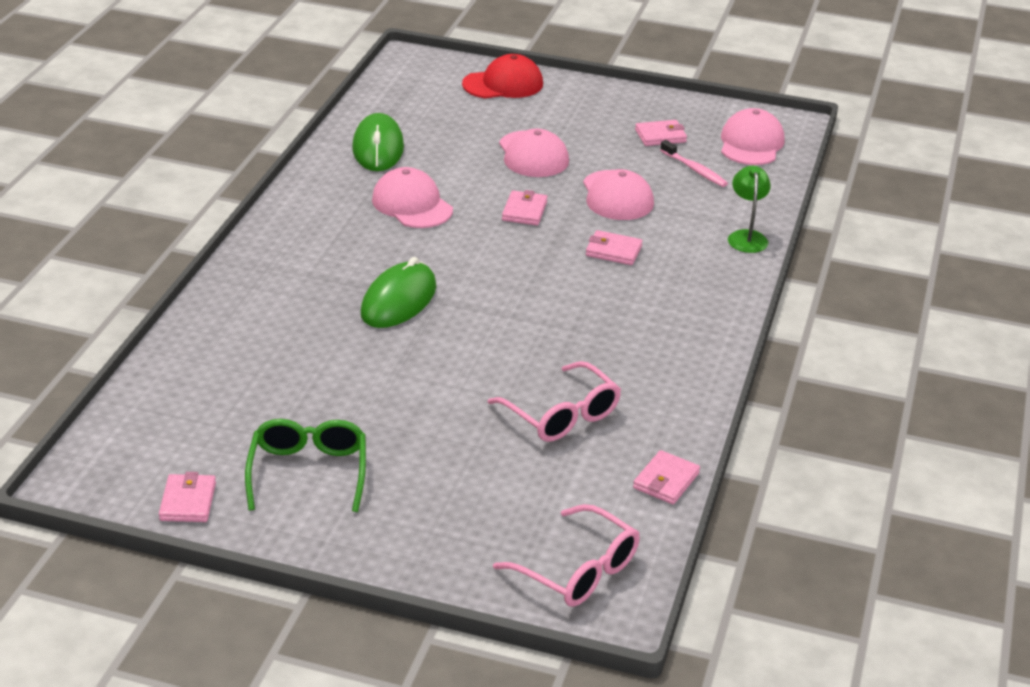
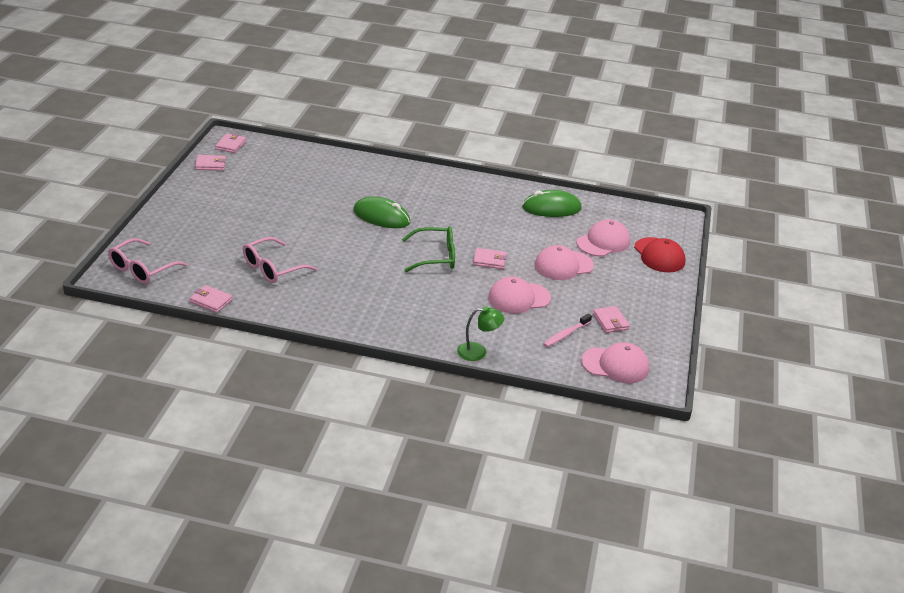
camera: 85 degrees right, 0 degrees up
green glasses [245,419,366,512] -> green glasses moved to [402,226,455,272]
pink cap [372,167,453,228] -> pink cap moved to [577,219,630,257]
pink wallet [586,230,643,265] -> pink wallet moved to [215,133,246,153]

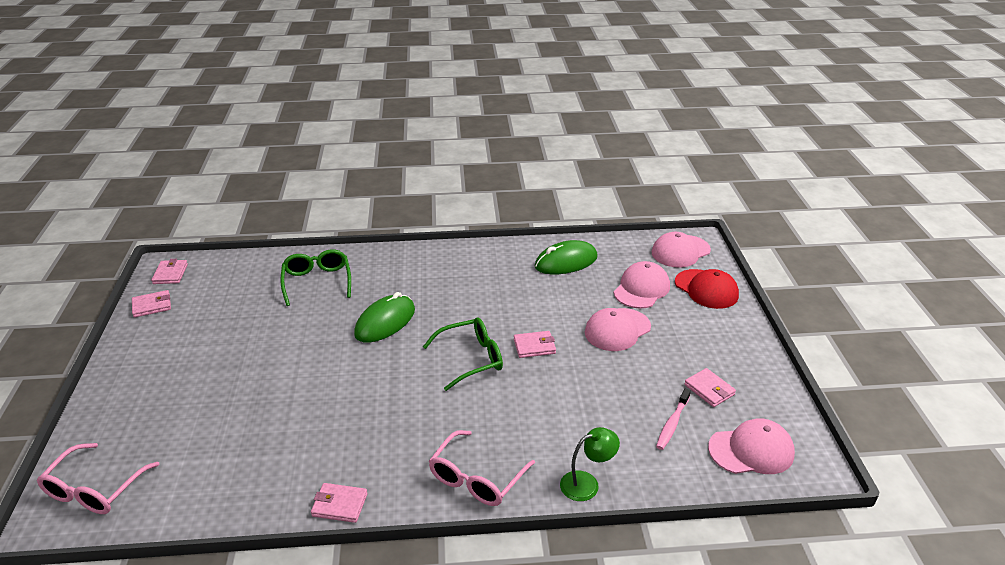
camera: 15 degrees left, 0 degrees up
pink wallet [190,285,233,313] -> pink wallet moved to [311,483,368,523]
pink glasses [243,237,317,283] -> pink glasses moved to [429,430,535,506]
green mouse [353,196,410,228] -> green mouse turned 60 degrees counterclockwise [354,292,415,343]
pink cap [488,277,551,313] -> pink cap moved to [651,232,711,268]
none -> green glasses [280,249,351,306]

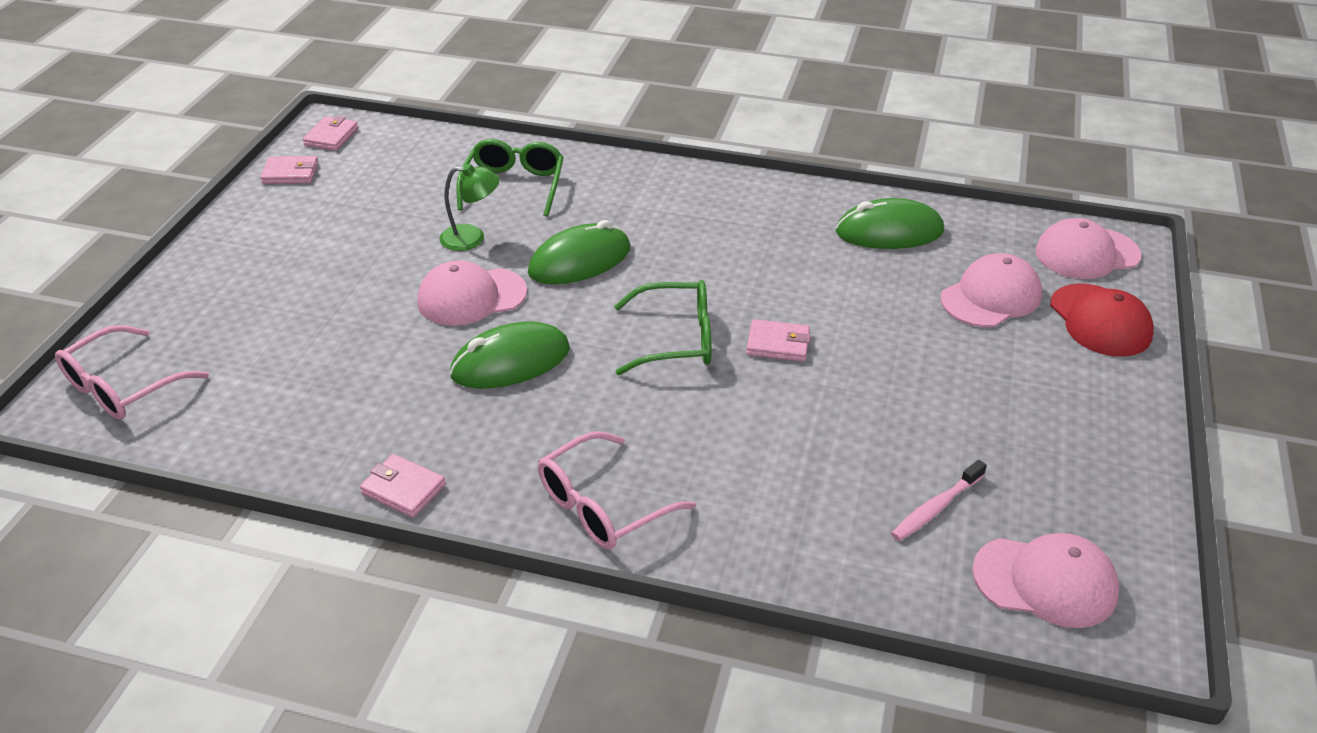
camera: 20 degrees right, 5 degrees up
green lamp [560,427,620,501] -> green lamp moved to [440,164,500,251]
pink cap [585,308,651,351] -> pink cap moved to [418,261,527,326]
pink wallet [684,368,736,407] -> none
none -> green mouse [450,321,570,389]

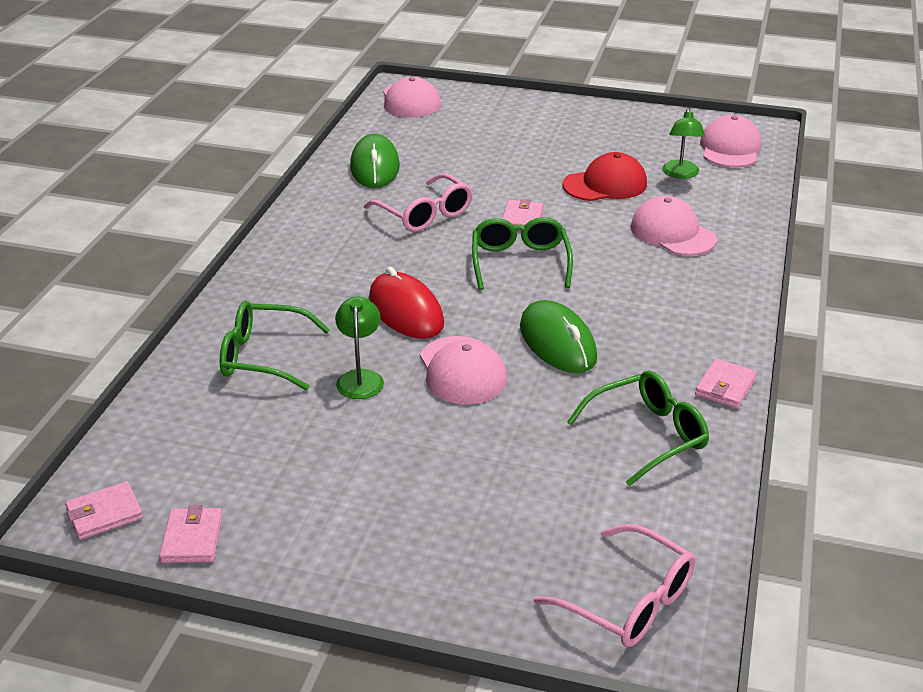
camera: 90 degrees left, 5 degrees down
pink wallet [302,116,358,151] -> pink wallet turned 45 degrees counterclockwise [65,481,143,540]
green mouse [528,220,631,284] -> red mouse [369,267,444,339]
pink glasses [538,431,696,549] -> pink glasses moved to [364,174,473,232]
pink toothbrush [891,460,987,541] -> green lamp [662,108,705,179]
pink cap [940,253,1042,327] -> pink cap moved to [630,196,717,256]
red cap [1050,284,1154,357] -> red cap moved to [563,152,647,201]
none -> green glasses [567,371,709,486]

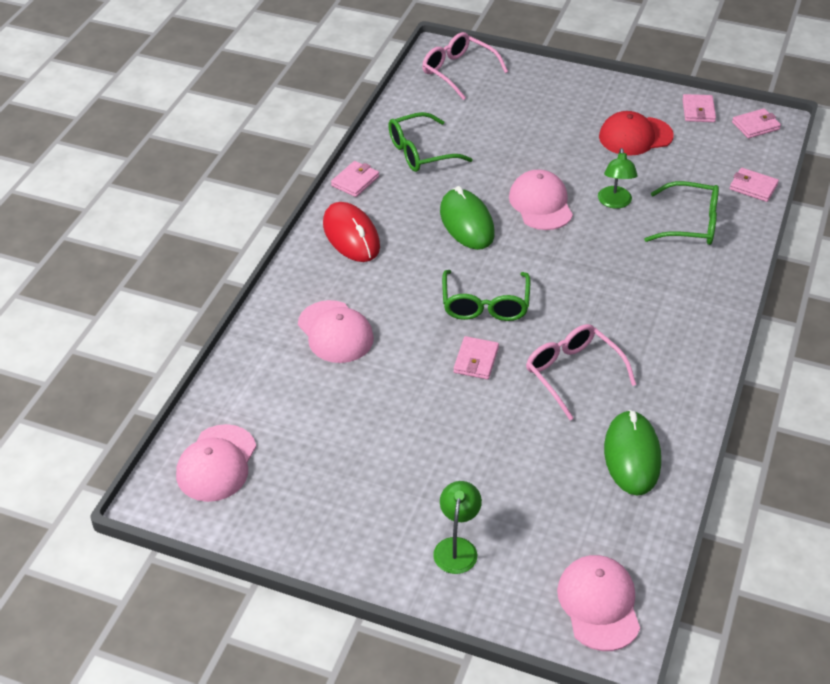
camera: 175 degrees left, 10 degrees up
red mouse [369,267,444,339] -> red mouse moved to [323,202,380,262]
red cap [563,152,647,201] -> red cap moved to [599,111,674,156]
green lamp [662,108,705,179] -> green lamp moved to [433,481,482,574]
none -> pink wallet [730,168,779,202]

